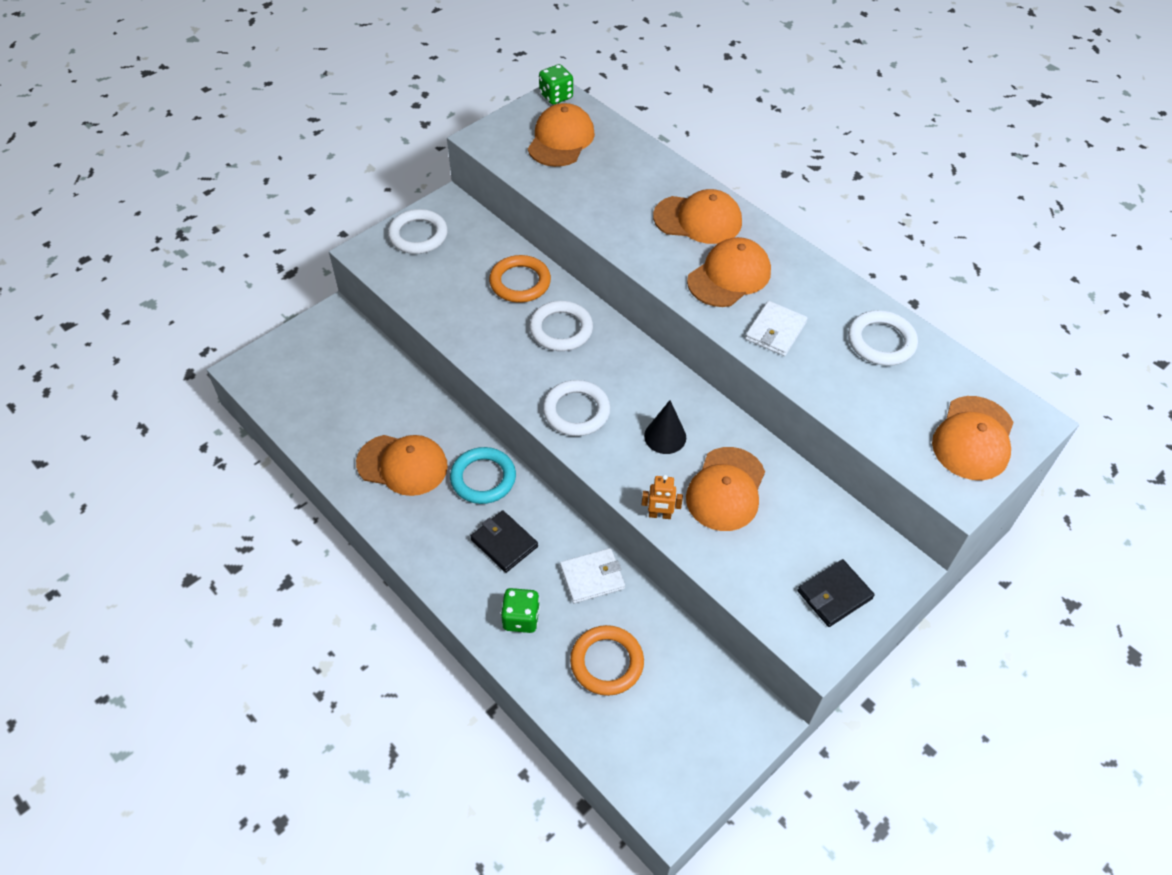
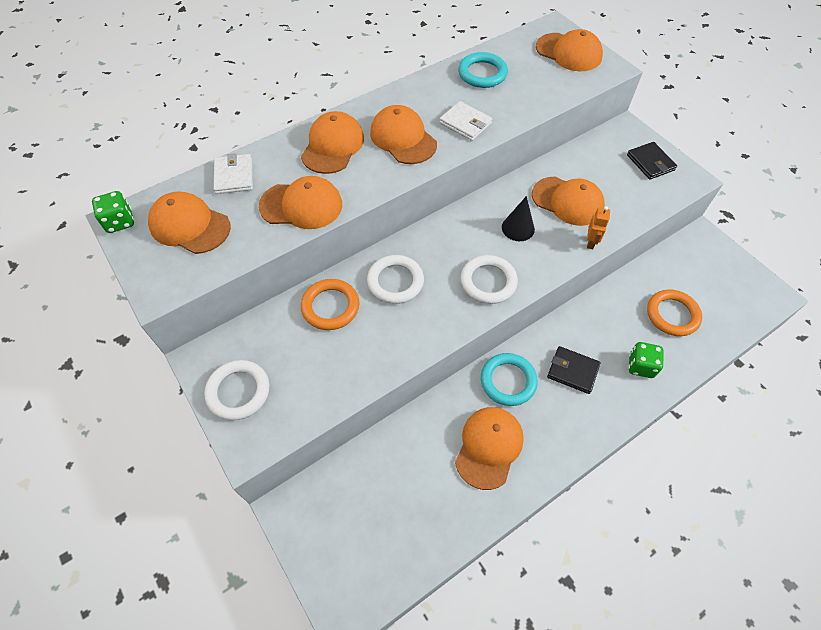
camera: 80 degrees left, 5 degrees up
black wallet [471,510,538,573] -> black wallet turned 60 degrees clockwise [547,346,600,394]
white wallet [560,548,625,603] -> white wallet moved to [213,153,253,194]
white ring [848,310,918,366] -> turquoise ring [458,52,508,88]
none -> orange cap [259,176,342,229]

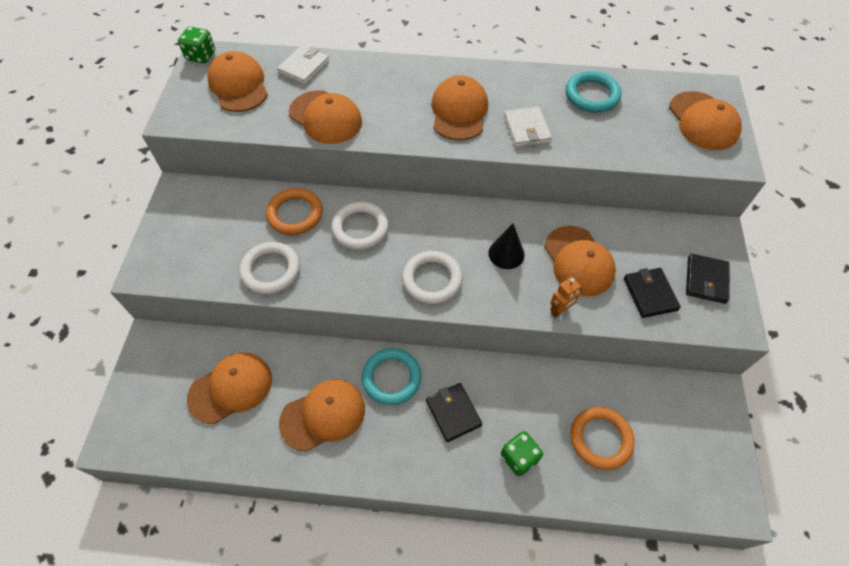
camera: 40 degrees right, 0 degrees up
white ring [204,360,269,420] -> white ring moved to [239,242,300,294]
orange cap [301,111,364,174] -> orange cap moved to [187,353,272,424]
none -> black wallet [624,268,681,318]

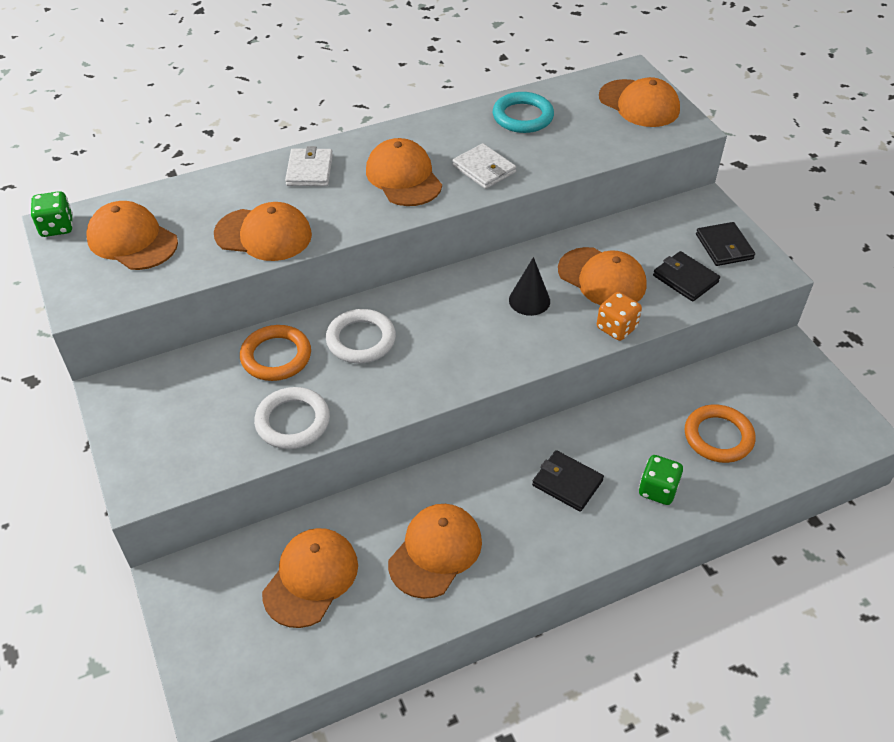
camera: 30 degrees left, 10 degrees down
white wallet [277,45,329,85] -> white wallet moved to [285,146,333,186]
turquoise ring [362,348,421,405] -> none
white ring [402,251,463,304] -> none
orange robot [550,277,582,318] -> orange dice [597,292,642,341]

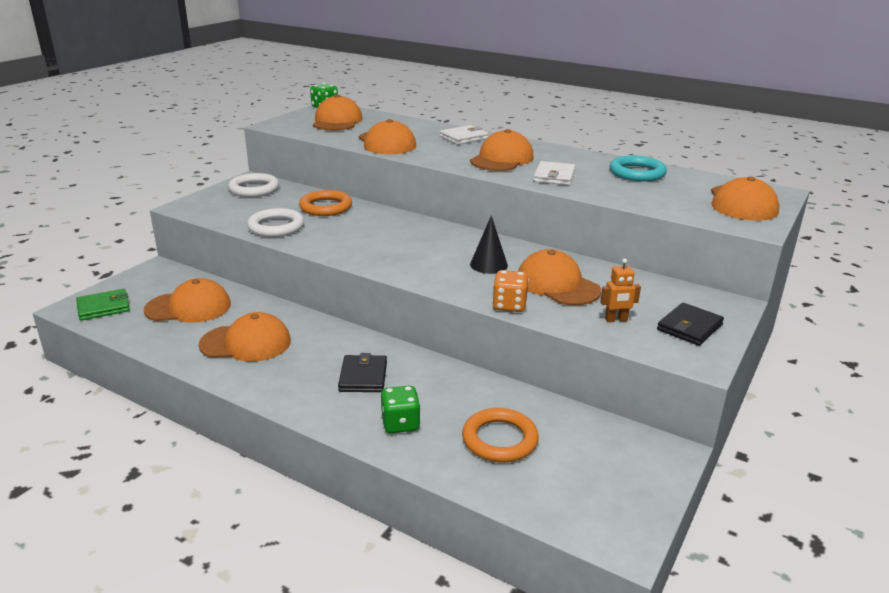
camera: 55 degrees right, 20 degrees down
white ring [326,309,396,364] -> white ring moved to [228,173,279,197]
orange cap [558,247,647,305] -> orange cap turned 135 degrees clockwise [518,249,601,305]
black wallet [653,251,720,302] -> orange robot [600,259,641,322]
none -> green wallet [76,289,130,321]

